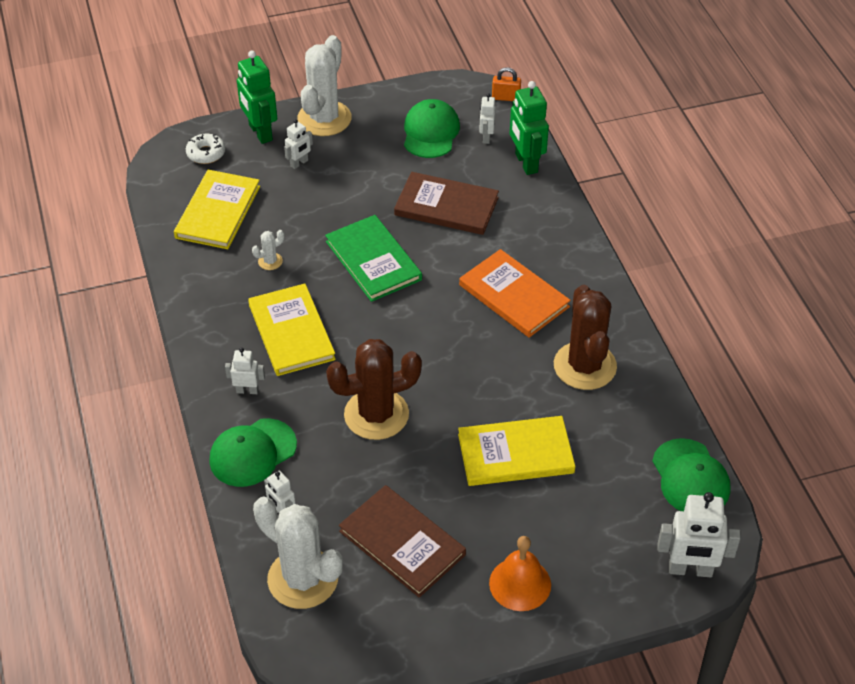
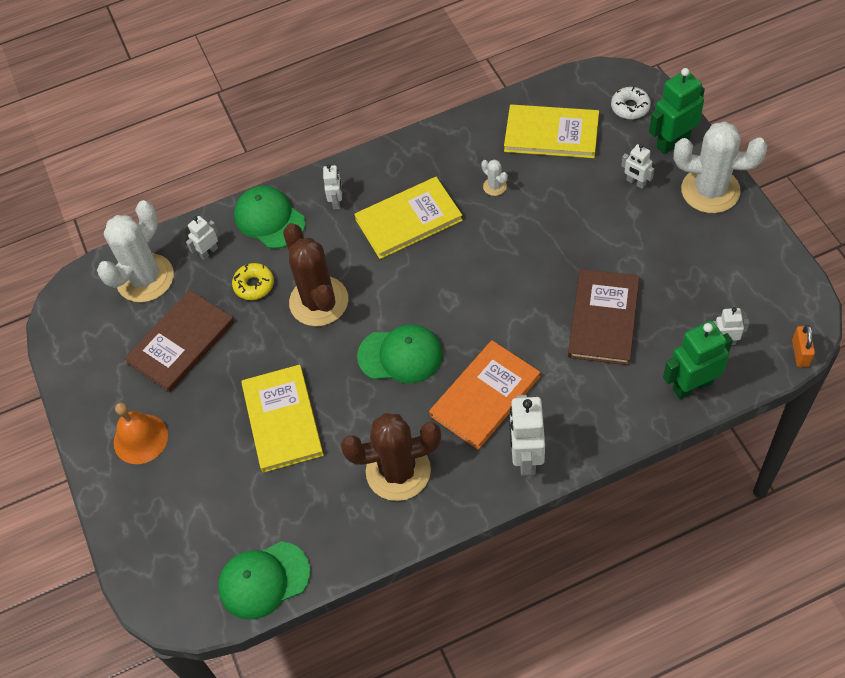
camera: 90 degrees right, 10 degrees up
green book [325,215,422,302] -> none
green cap [404,99,460,158] -> green cap moved to [357,324,443,383]
white robot [658,492,741,577] -> white robot moved to [509,395,545,476]
none -> yellow donut [232,263,274,300]

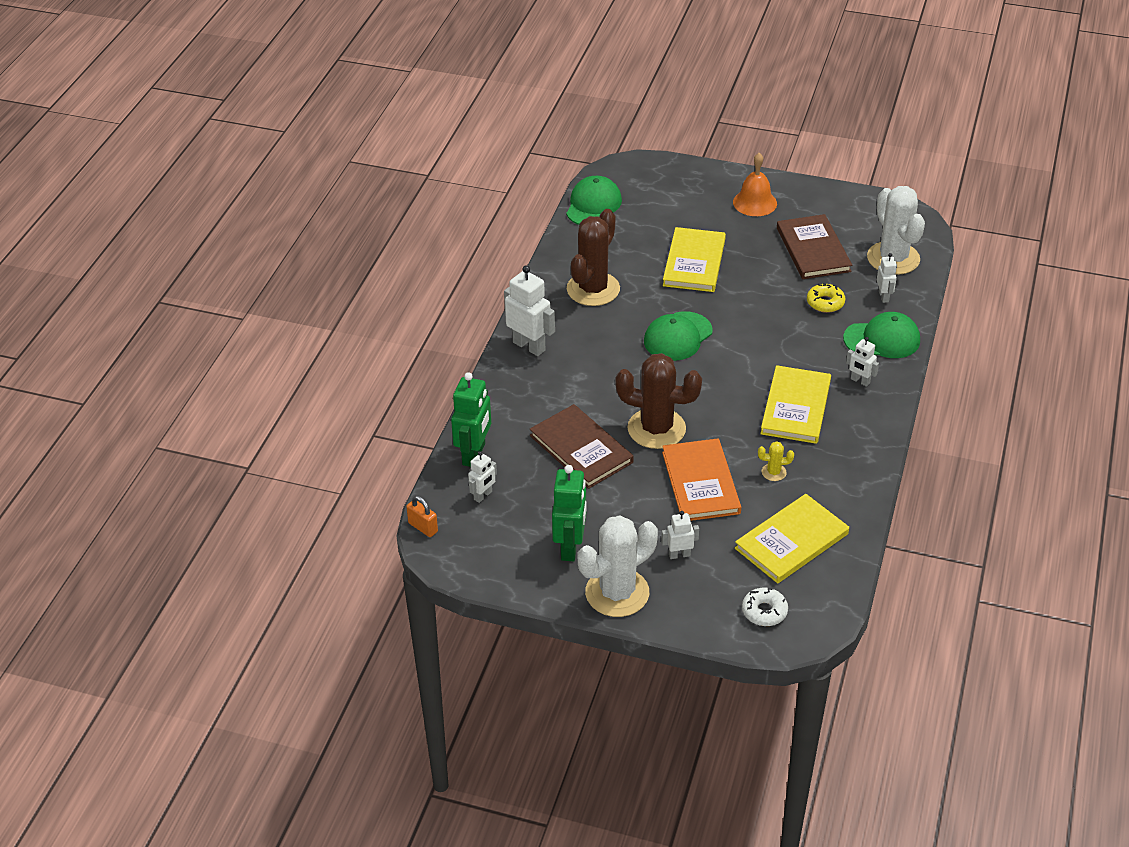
camera: 125 degrees right, 15 degrees down
yellow book [241,365,324,473] -> yellow book turned 75 degrees clockwise [663,227,726,292]
brown cactus [283,223,348,326] -> brown cactus moved to [615,353,702,449]
orange book [429,340,540,450] -> orange book moved to [662,438,741,521]
white cactus [481,159,508,196] -> yellow cactus [758,441,794,481]
green robot [649,68,705,154] -> green robot moved to [552,465,586,561]

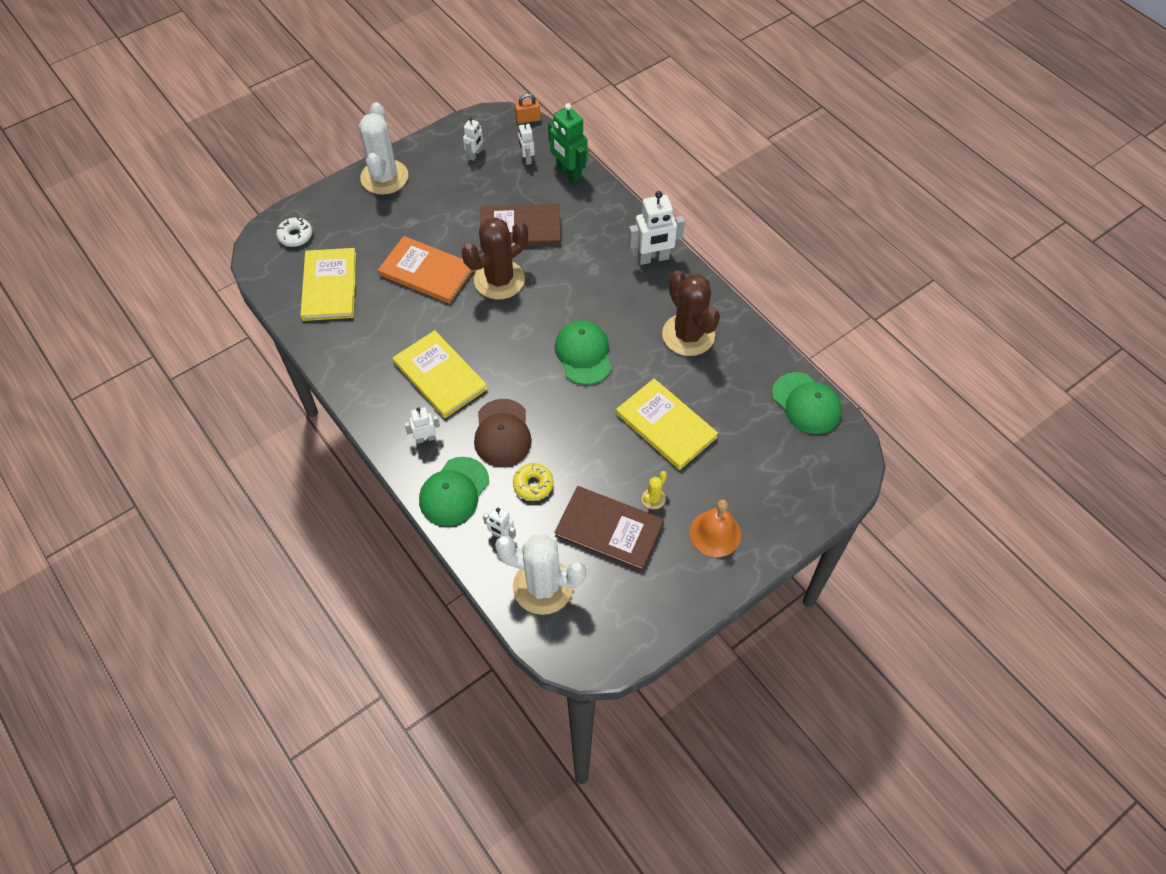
camera: 125 degrees right, 15 degrees up
green robot [552,465,586,561] -> none
white robot [661,511,699,559] -> white robot moved to [463,117,483,161]
yellow cactus [758,441,794,481] -> yellow cactus moved to [642,471,667,509]
none -> brown cap [474,399,532,467]

